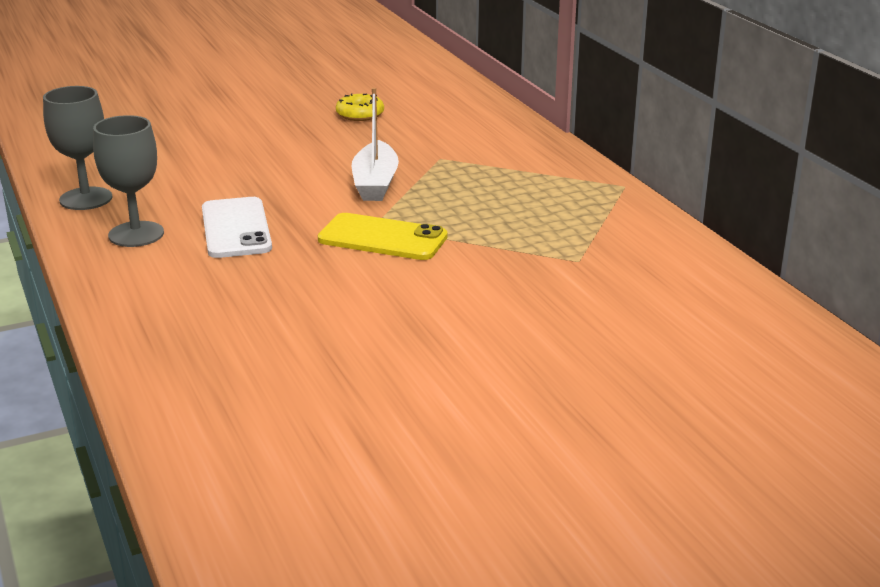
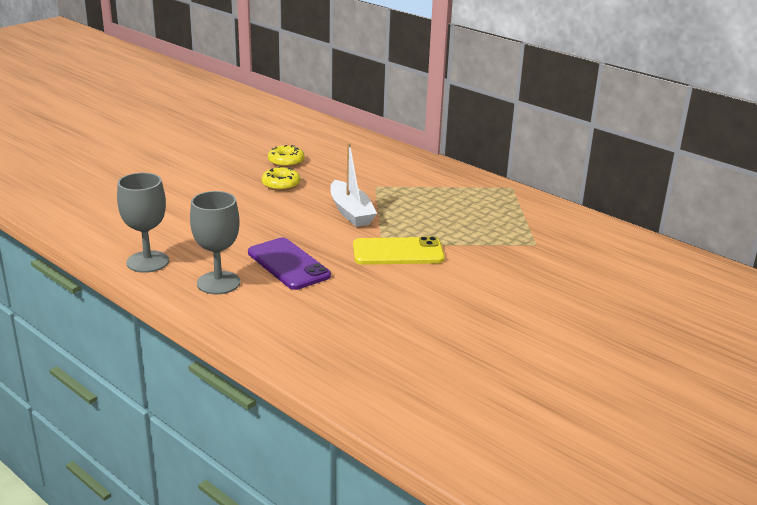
camera: 25 degrees left, 0 degrees up
white phone [202,197,272,258] -> purple phone [248,238,331,290]
none -> yellow donut [262,166,300,191]

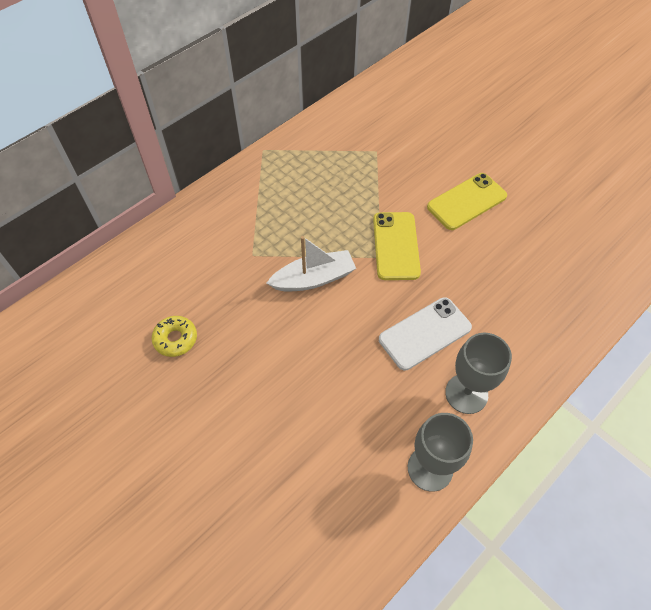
camera: 85 degrees left, 30 degrees up
purple phone [248,238,331,290] -> white phone [379,297,472,370]
yellow donut [262,166,300,191] -> none
none -> yellow phone [427,173,507,230]

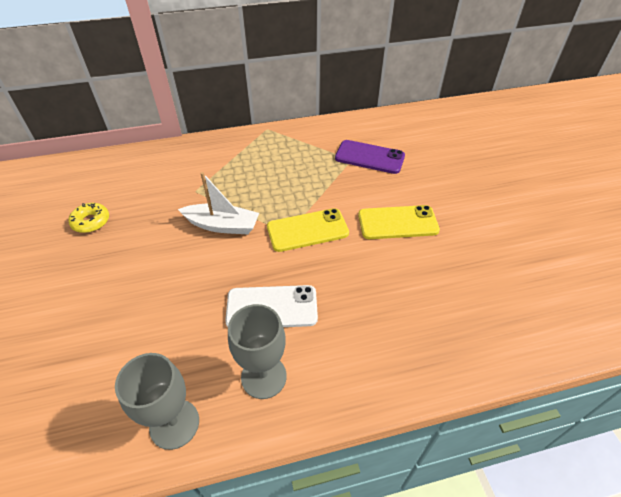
camera: 30 degrees right, 10 degrees down
yellow phone [373,212,421,280] -> yellow phone turned 45 degrees clockwise [267,208,349,252]
none -> purple phone [335,140,405,174]

